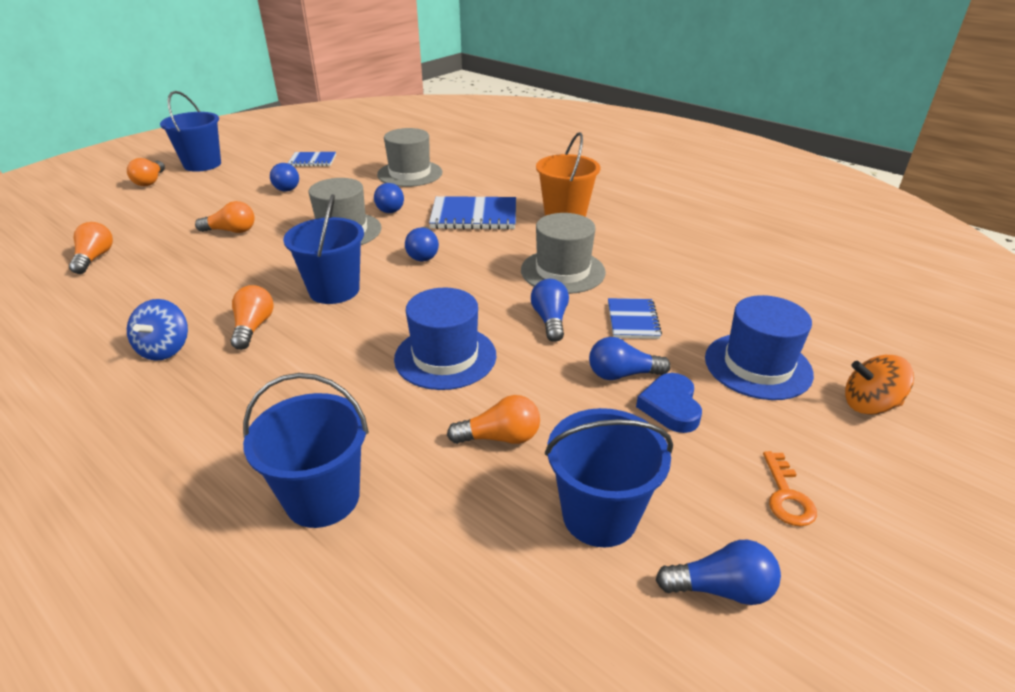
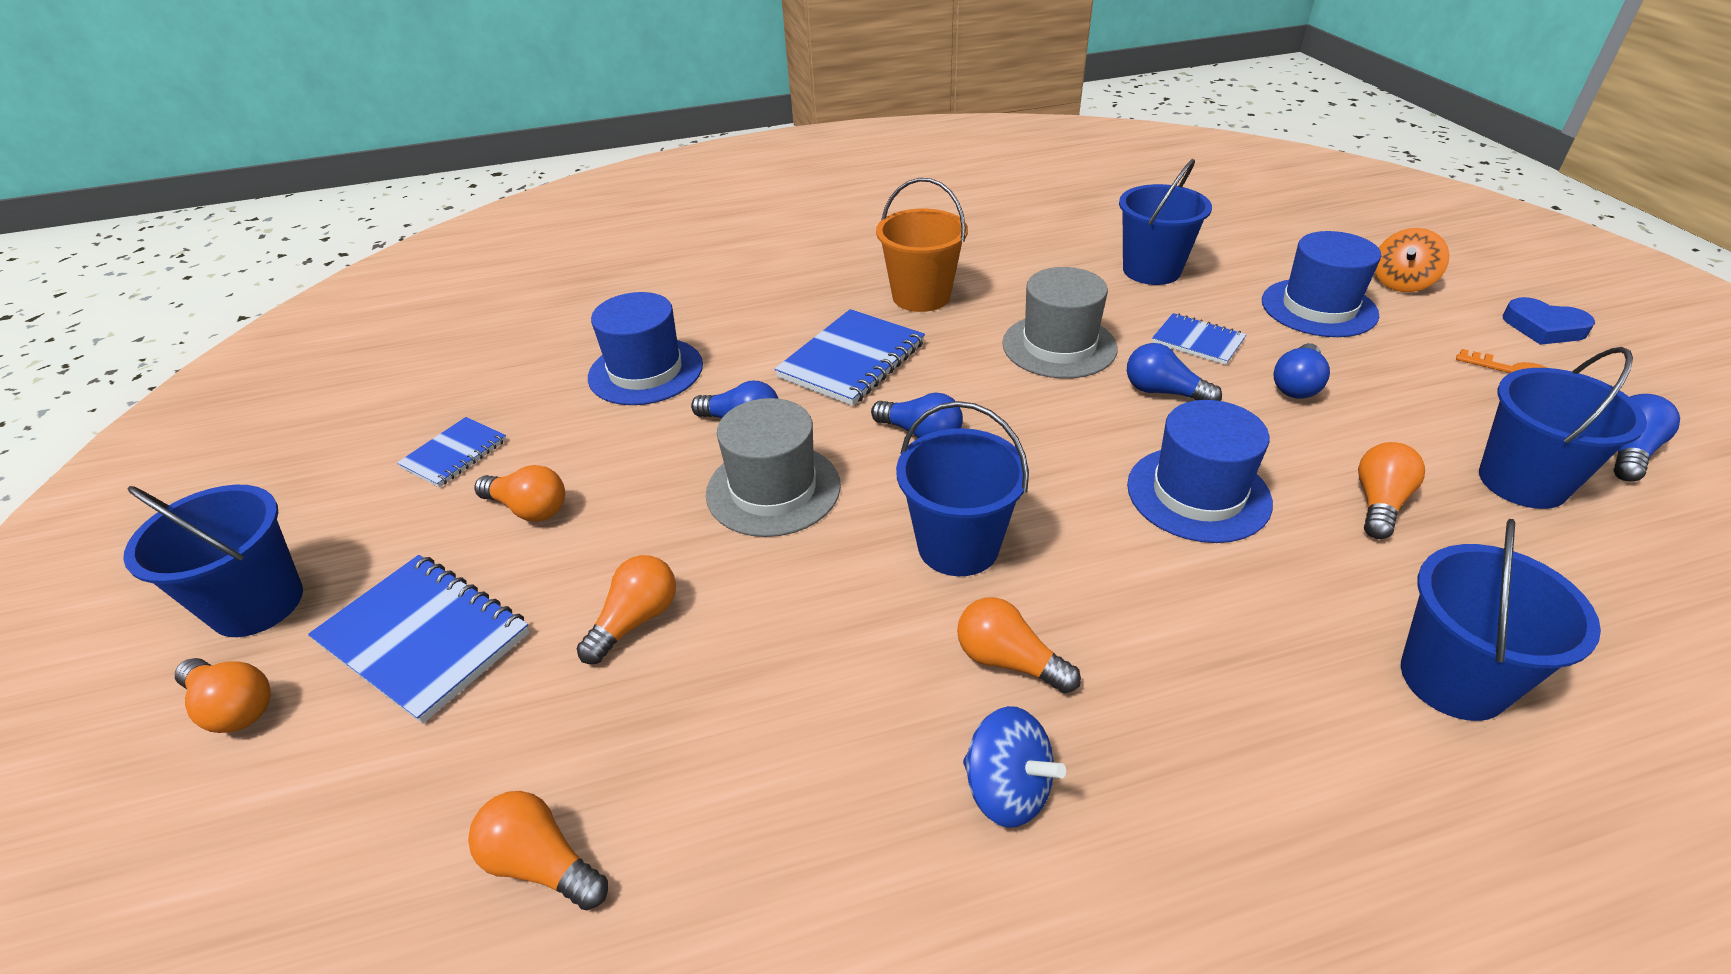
camera: 55 degrees left, 5 degrees up
blue light bulb [270,163,299,192] -> orange light bulb [474,465,565,522]
grey hat [377,128,442,187] -> blue hat [588,292,703,405]
blue heart [636,373,702,433] -> blue heart moved to [1502,297,1595,345]
none -> blue notebook [308,555,530,724]
none -> blue bucket [1119,159,1212,285]

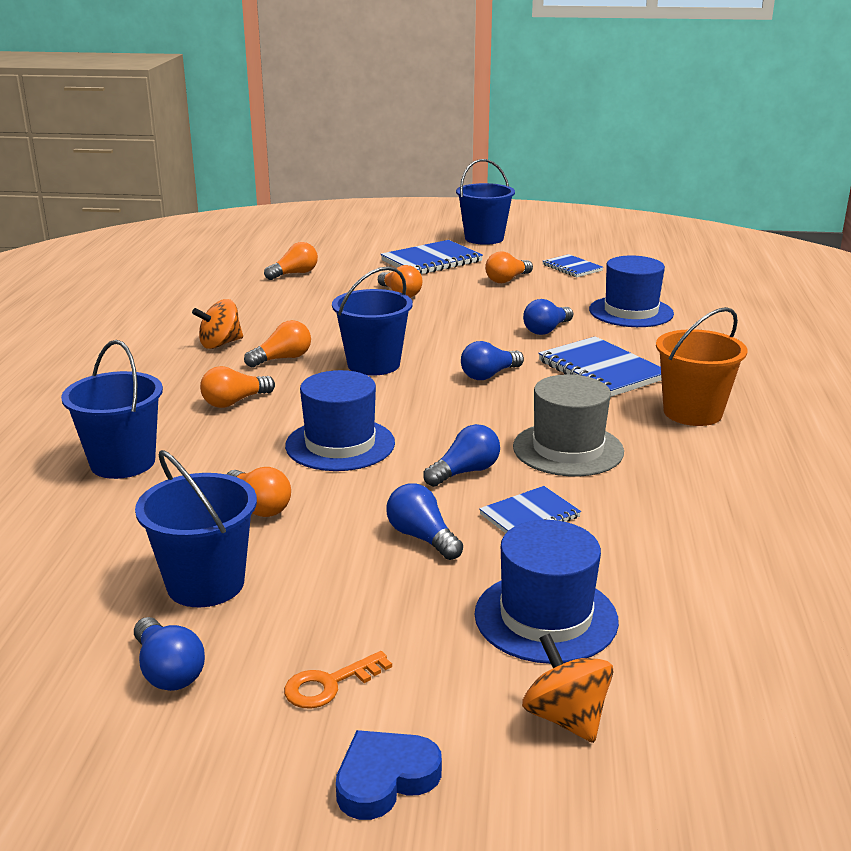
camera: 110 degrees right, 15 degrees down
orange light bulb [175,658,271,733] -> orange light bulb moved to [200,366,275,408]
grey hat [706,398,841,537] -> none
blue spinning top [963,706,1066,828] -> orange spinning top [192,299,243,349]
blue bucket [1119,159,1212,285] -> none

